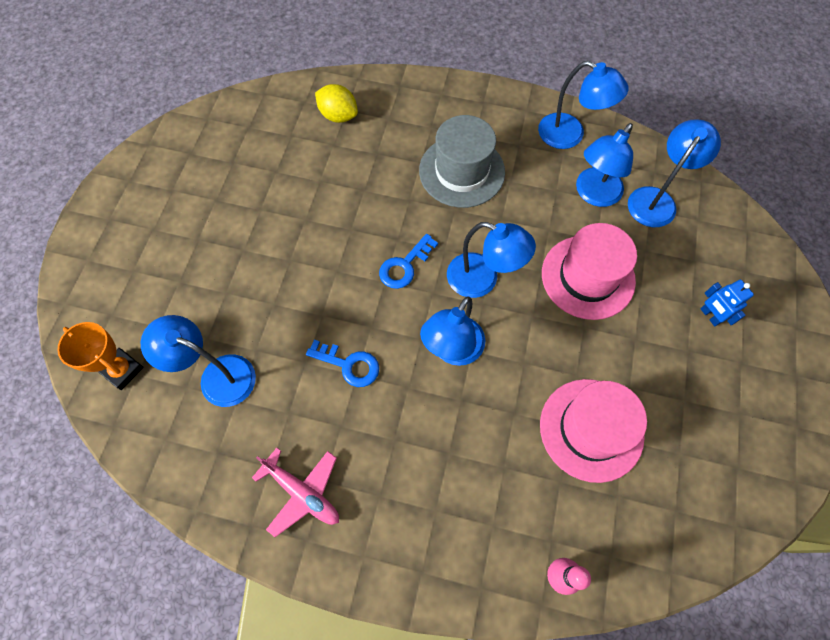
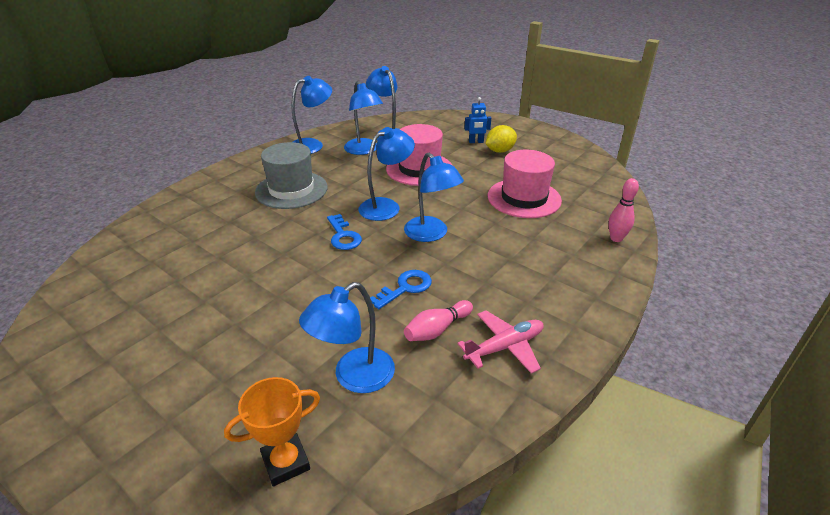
camera: 65 degrees left, 30 degrees down
yellow lemon [315,84,358,123] -> yellow lemon moved to [485,125,517,153]
none -> pink bowling pin [404,300,473,341]

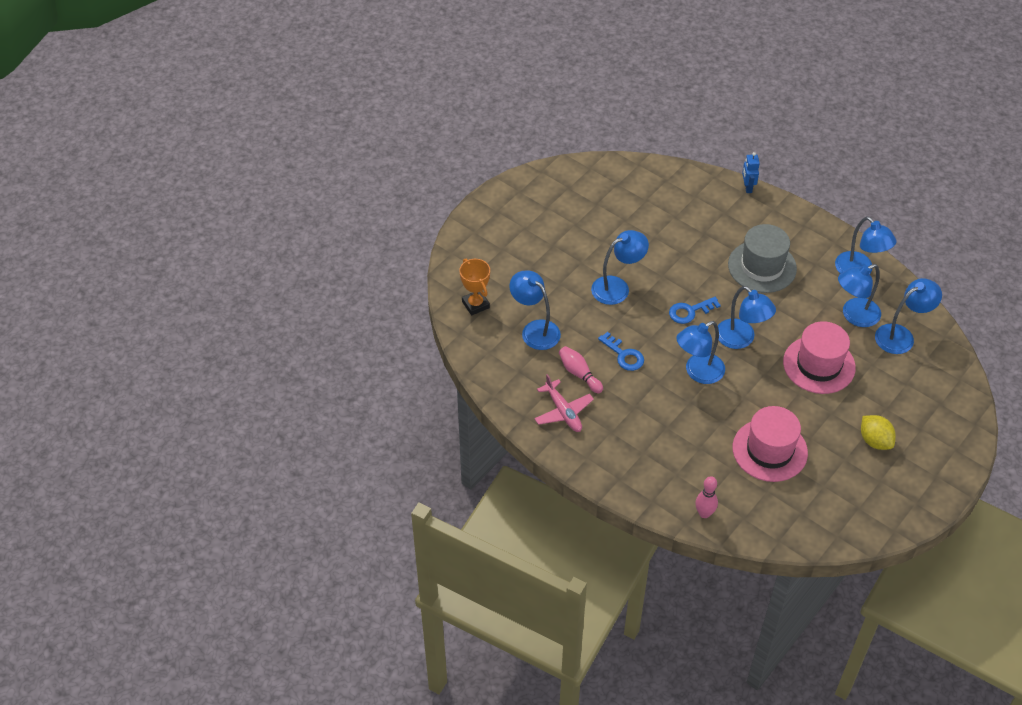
camera: 90 degrees right, 15 degrees up
blue robot [464,97,491,143] -> blue robot moved to [742,152,760,193]
none -> blue lamp [591,230,649,305]

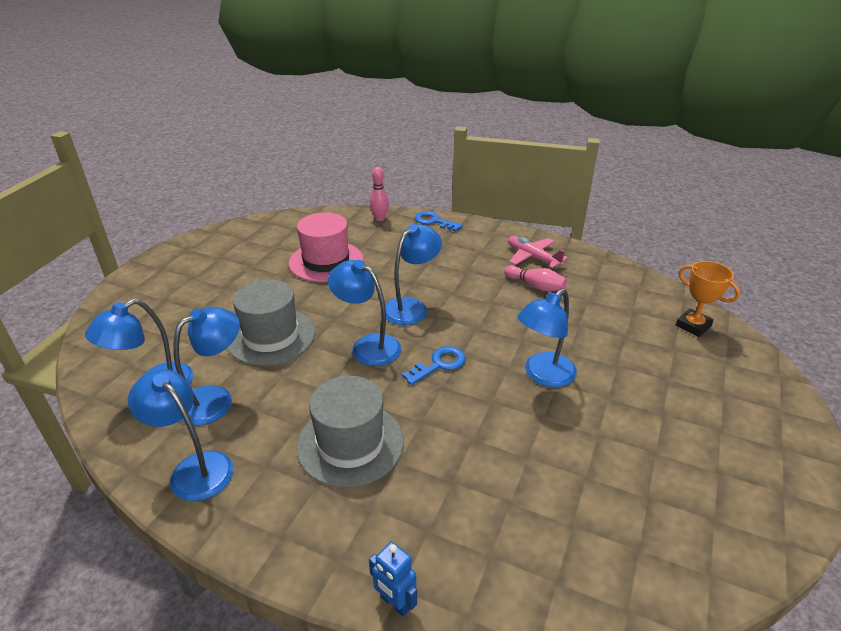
camera: 165 degrees right, 15 degrees down
blue lamp [509,271,561,350] -> none
blue key [598,332,644,371] -> blue key moved to [415,211,463,231]
blue robot [742,152,760,193] -> blue robot turned 150 degrees clockwise [369,542,417,617]
pink hat [783,321,856,394] -> grey hat [227,279,315,366]
yellow lemon [861,415,896,450] -> none

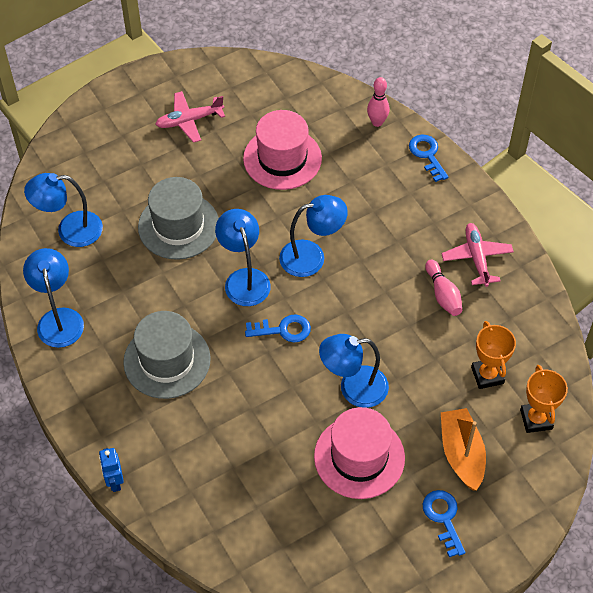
camera: 35 degrees right, 20 degrees up
blue lamp [173,307,240,426] -> none
none -> pink plane [155,91,225,143]
none -> pink hat [314,407,405,499]
none -> blue key [423,490,466,557]
none -> orange boat [441,408,486,491]
none -> orange trophy [471,321,516,389]

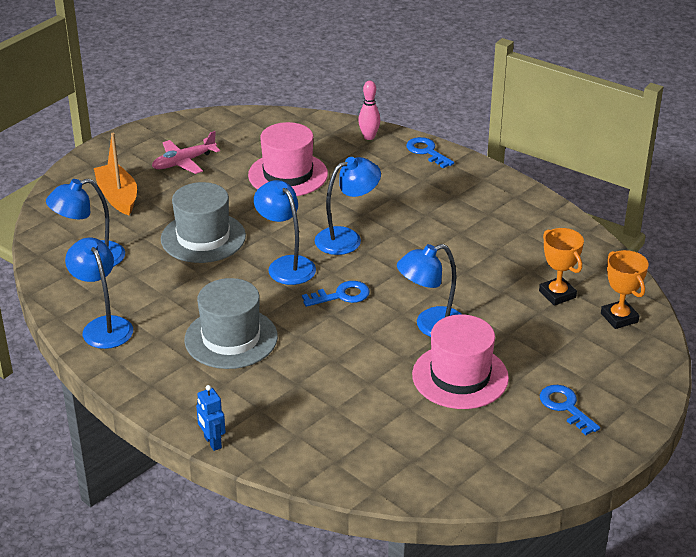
camera: 15 degrees left, 20 degrees down
pink bowling pin [425,260,462,316] -> none
pink plane [441,223,514,287] -> none
orange boat [441,408,486,491] -> orange boat moved to [94,133,137,215]

